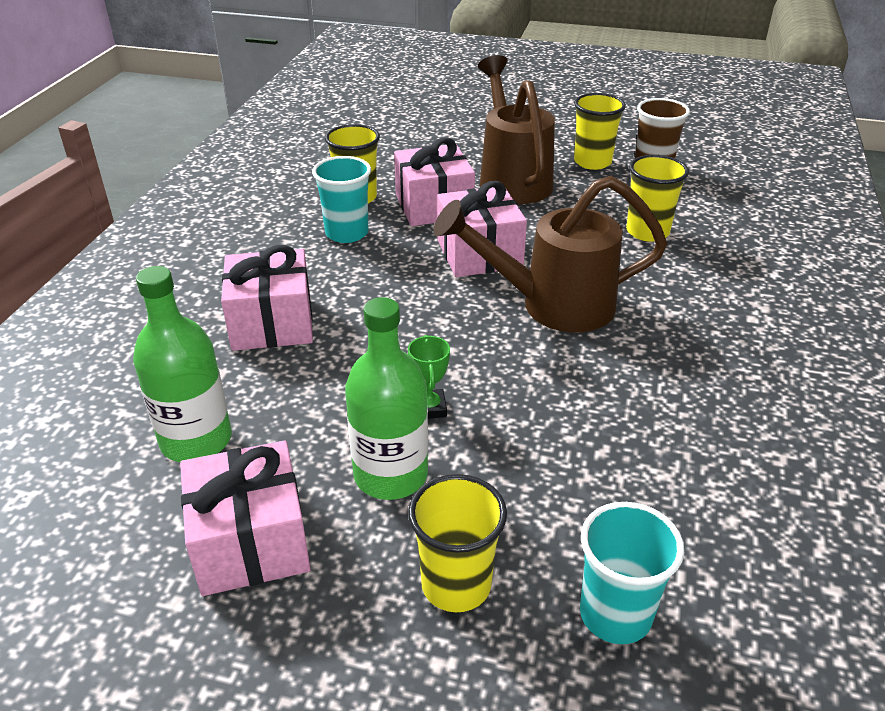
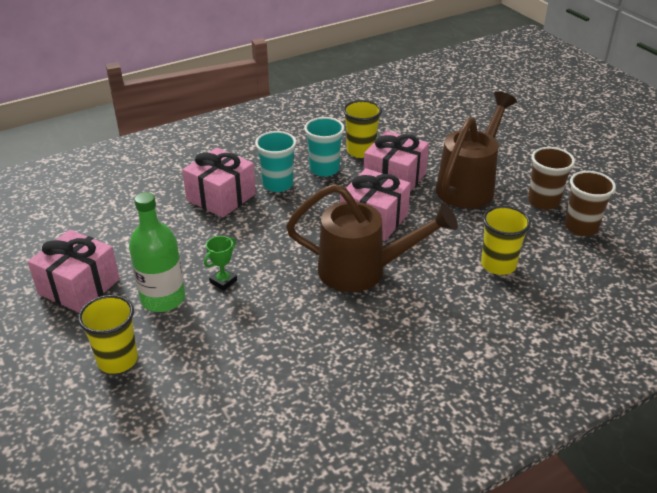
camera: 45 degrees right, 0 degrees up
green bottle [133,266,232,462] -> none
brown watering can [433,176,667,332] -> brown watering can turned 150 degrees clockwise [286,184,458,292]
yellow cup [574,93,626,170] -> brown cup [528,147,575,210]
turquoise cup [580,502,684,644] -> turquoise cup moved to [255,131,297,192]

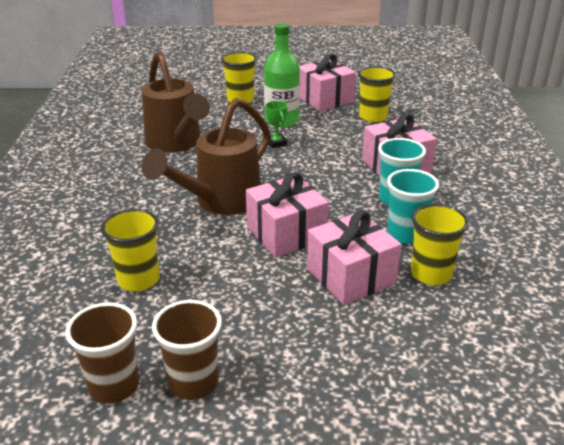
camera: 120 degrees right, 5 degrees down
brown watering can [436,91,517,209] -> brown watering can moved to [142,50,210,153]
none -> yellow cup [358,66,396,122]

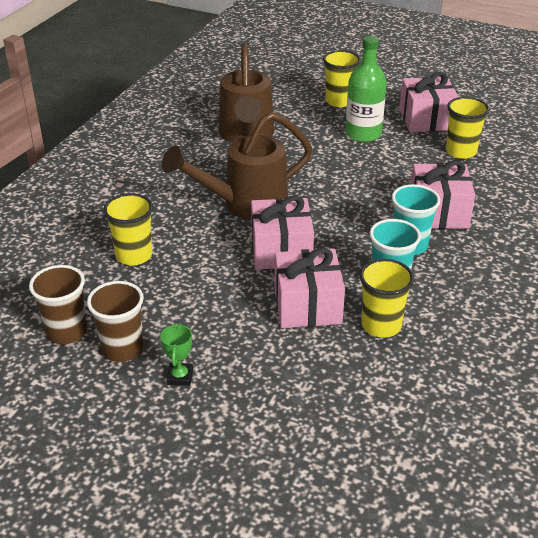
camera: 25 degrees right, 5 degrees up
green trophy [265,101,288,148] -> green trophy moved to [160,323,193,386]

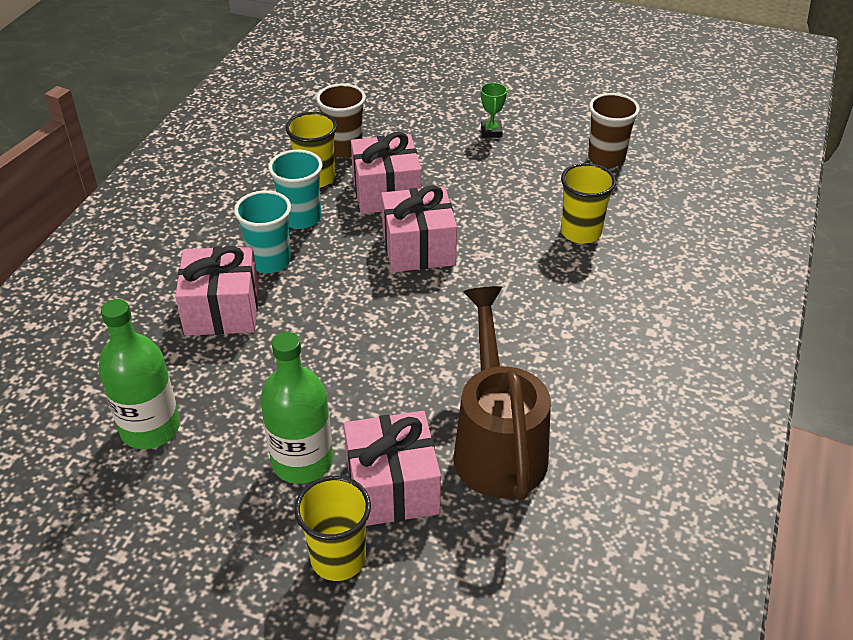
camera: 175 degrees right, 5 degrees up
brown cup [87,281,144,362] -> brown cup moved to [316,84,366,158]
brown watering can [162,112,313,220] -> none
pink gift [399,72,459,132] -> pink gift moved to [344,411,441,526]
yellow cup [446,97,490,159] -> green bottle [98,299,180,449]

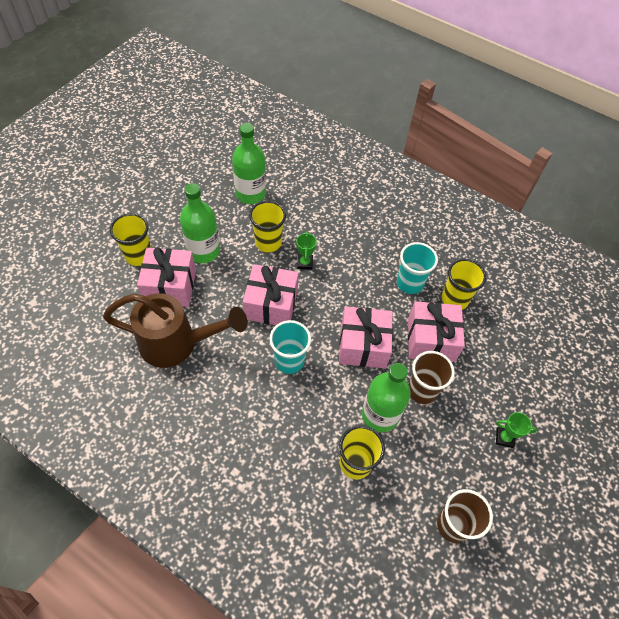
camera: 100 degrees right, 15 degrees up
pink gift [175,246,259,336] -> pink gift moved to [243,264,299,325]
turquoise cup [234,190,291,273] -> turquoise cup moved to [269,320,311,374]
brown cup [316,84,366,158] -> brown cup moved to [408,351,455,404]
none -> yellow cup [249,201,286,252]
none -> green trophy [296,231,317,270]
none -> green bottle [362,363,411,432]

